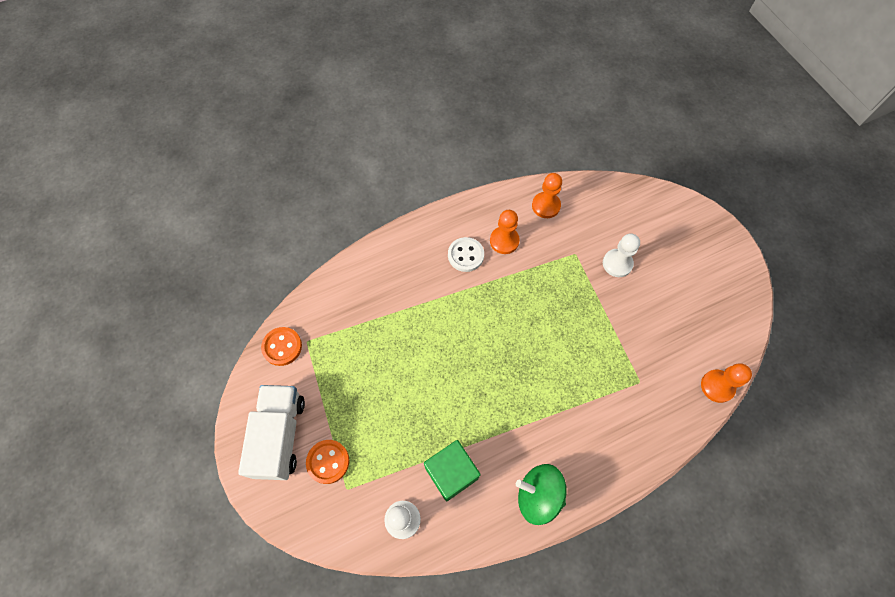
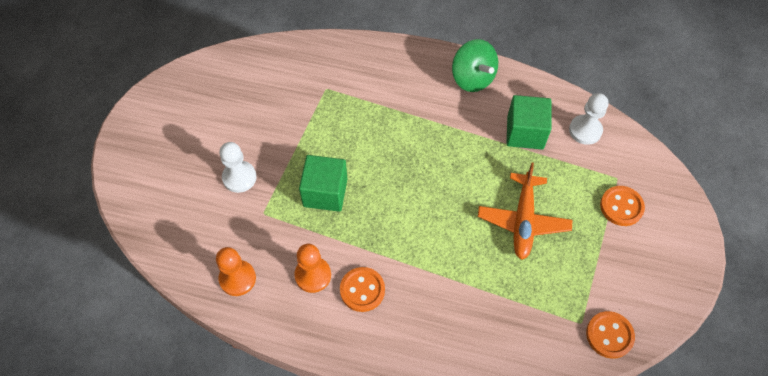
camera: 140 degrees left, 5 degrees down
white truck [238,385,305,480] -> none
white button [448,237,484,272] -> orange button [340,267,385,312]
orange pawn [701,363,752,403] -> none
none -> green cube [299,155,347,212]
none -> orange plane [478,163,572,260]

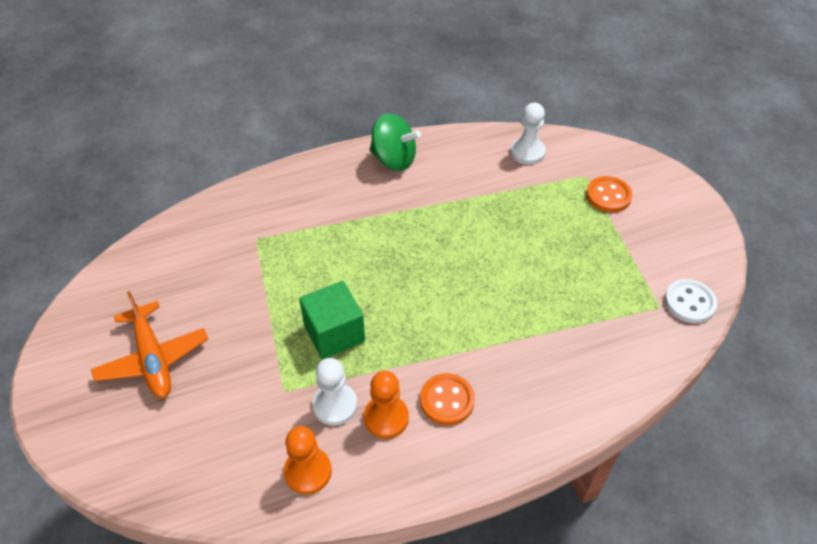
camera: 35 degrees left, 10 degrees down
white pawn [219,142,257,193] -> white pawn moved to [312,358,357,425]
orange plane [478,163,572,260] -> orange plane moved to [91,291,208,398]
green cube [506,95,551,149] -> none
orange button [586,311,635,359] -> white button [664,279,717,323]

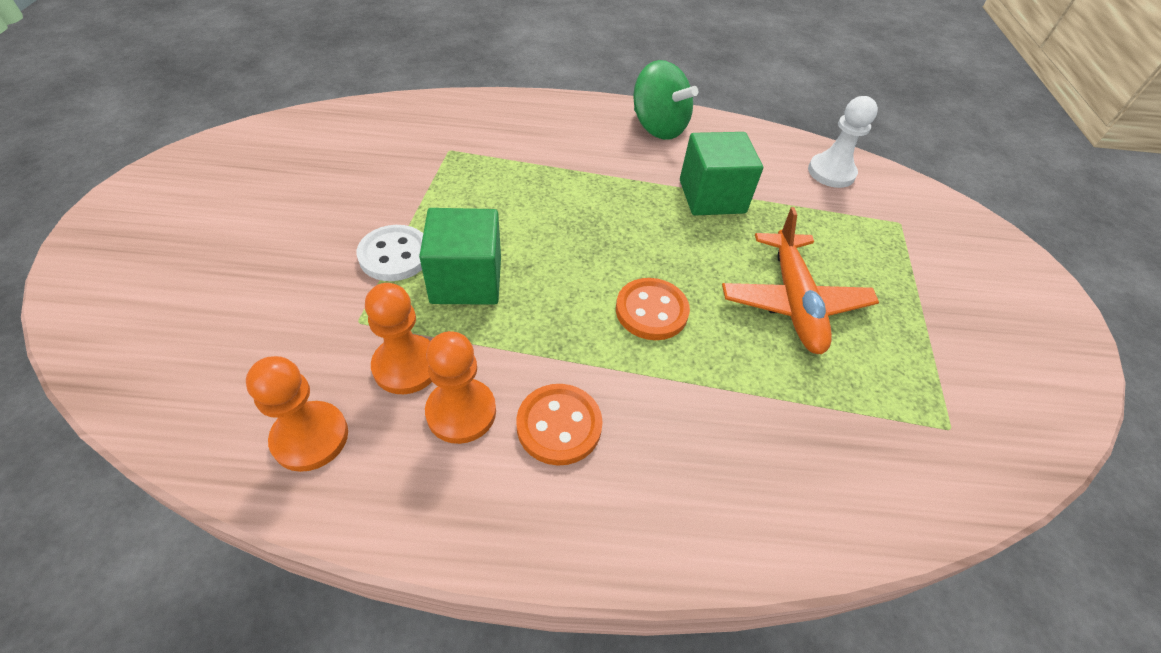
camera: 20 degrees right, 0 degrees up
orange plane [91,291,208,398] -> orange plane moved to [722,207,879,354]
white pawn [312,358,357,425] -> orange pawn [365,283,432,394]
orange button [586,176,632,213] -> orange button moved to [616,278,690,340]
white button [664,279,717,323] -> white button moved to [357,225,423,281]
none -> green cube [680,132,763,215]

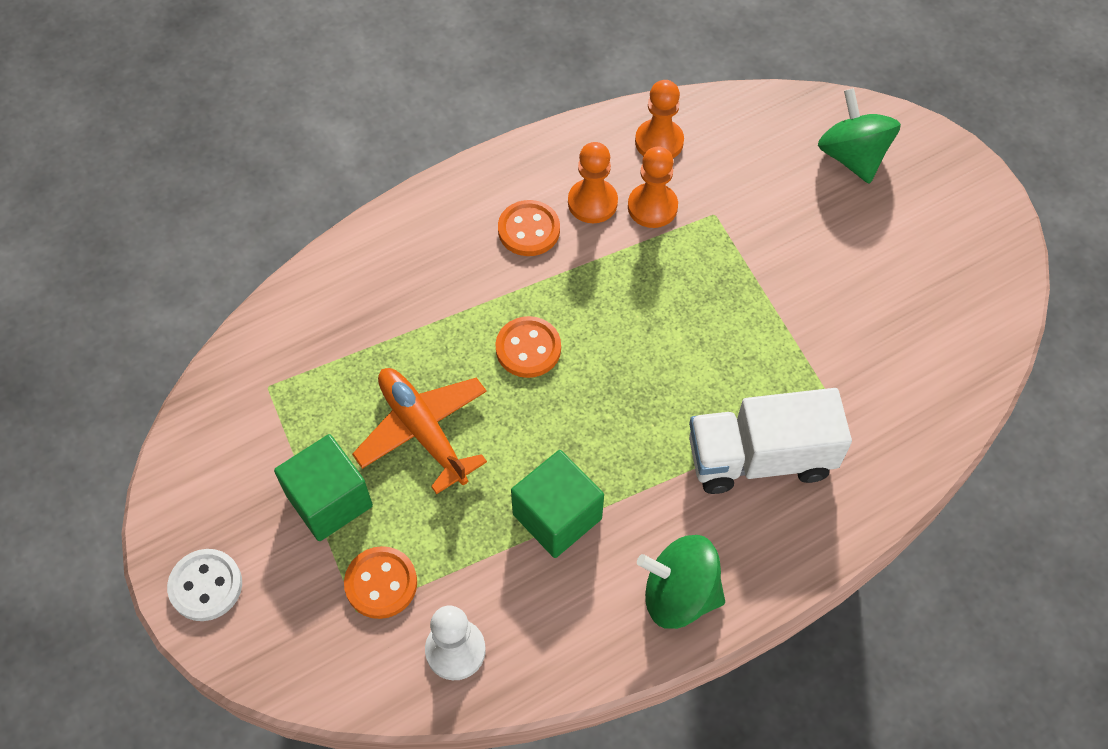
camera: 150 degrees right, 10 degrees up
white button [357,225,423,281] -> white button moved to [167,549,242,621]
green cube [419,208,501,305] -> green cube moved to [274,434,373,541]
none -> orange button [344,546,417,619]
none -> white truck [689,388,852,494]
none -> green spinning top [818,88,901,184]

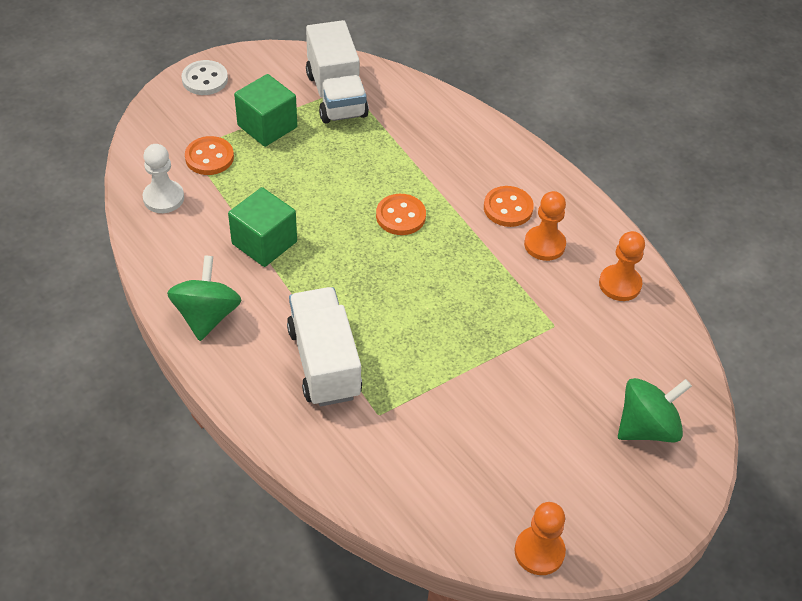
camera: 80 degrees right, 10 degrees down
orange plane [352,368,487,494] -> none
orange pawn [628,147,678,228] -> orange pawn moved to [514,502,566,575]
none -> white truck [306,20,369,124]

